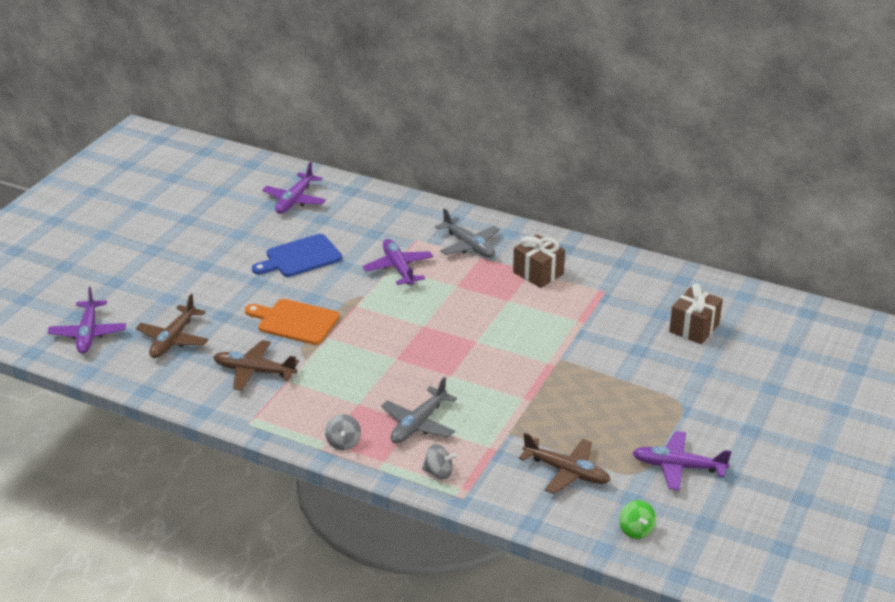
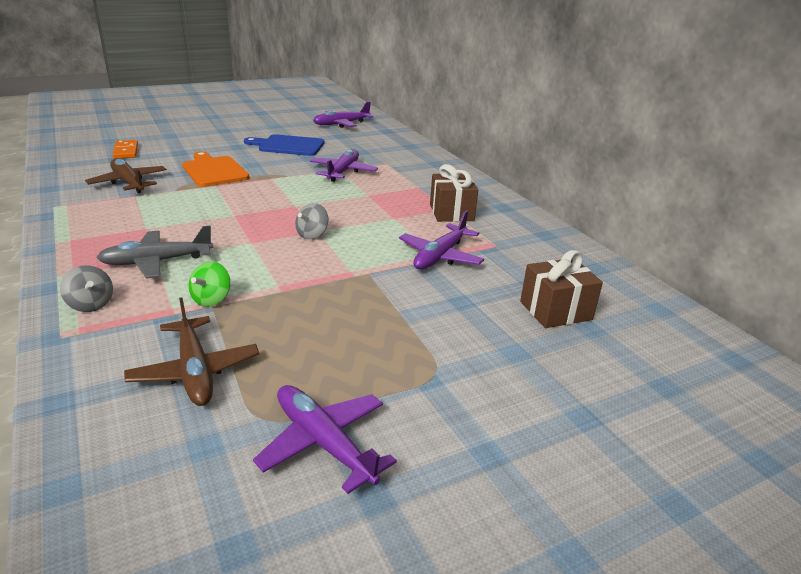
camera: 35 degrees right, 5 degrees down
purple plane [47,287,126,354] -> purple plane moved to [399,210,484,270]
brown plane [136,294,208,358] -> orange domino [113,140,138,159]
grey spinning top [325,414,361,450] -> grey spinning top moved to [295,203,328,239]
grey plane [435,208,500,258] -> none
green spinning top [619,500,656,539] -> green spinning top moved to [189,261,230,307]

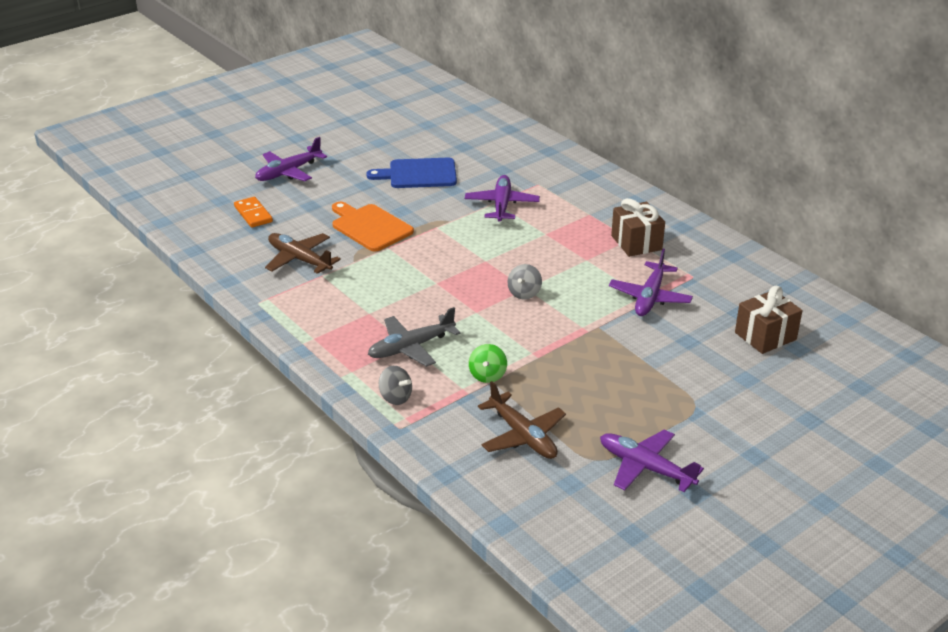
camera: 10 degrees left, 5 degrees up
purple plane [313,102,373,128] -> purple plane moved to [255,137,327,181]

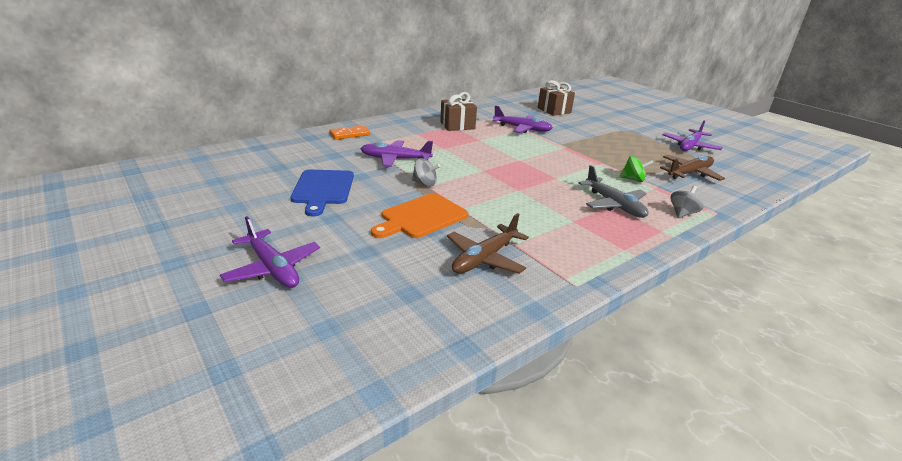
camera: 90 degrees left, 5 degrees down
orange domino [234,197,273,228] -> orange domino moved to [330,126,370,140]
grey spinning top [507,264,542,300] -> grey spinning top moved to [412,158,440,187]

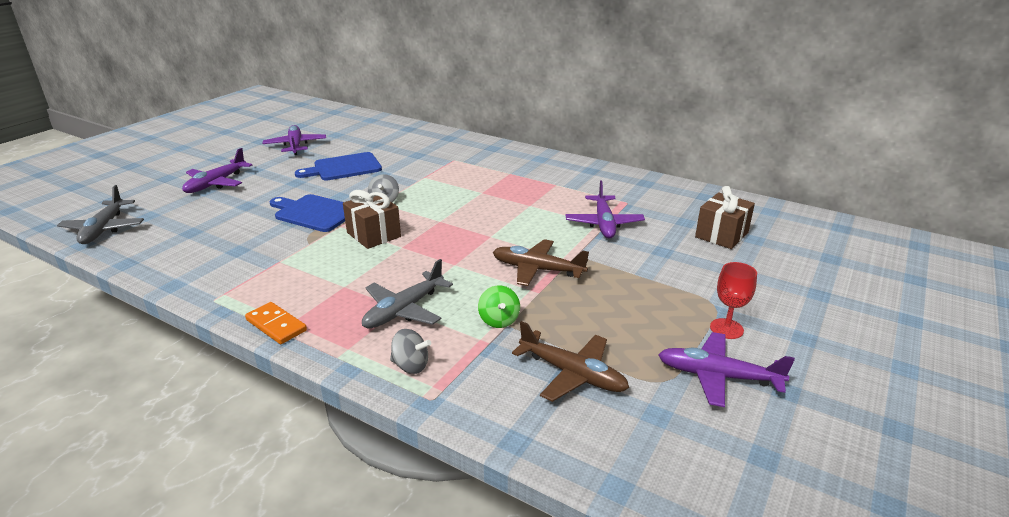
camera: 70 degrees right, 0 degrees up
orange domino [330,126,370,140] -> orange domino moved to [245,302,307,344]
purple plane [361,140,433,167] -> purple plane moved to [263,125,326,155]
orange cutting board [371,193,468,238] -> blue cutting board [270,194,345,232]
brown gift [440,92,477,131] -> brown gift moved to [343,190,401,249]
brown plane [447,213,529,274] -> brown plane moved to [493,239,589,286]
none -> grey plane [57,185,144,244]
none -> red goblet [710,262,757,339]

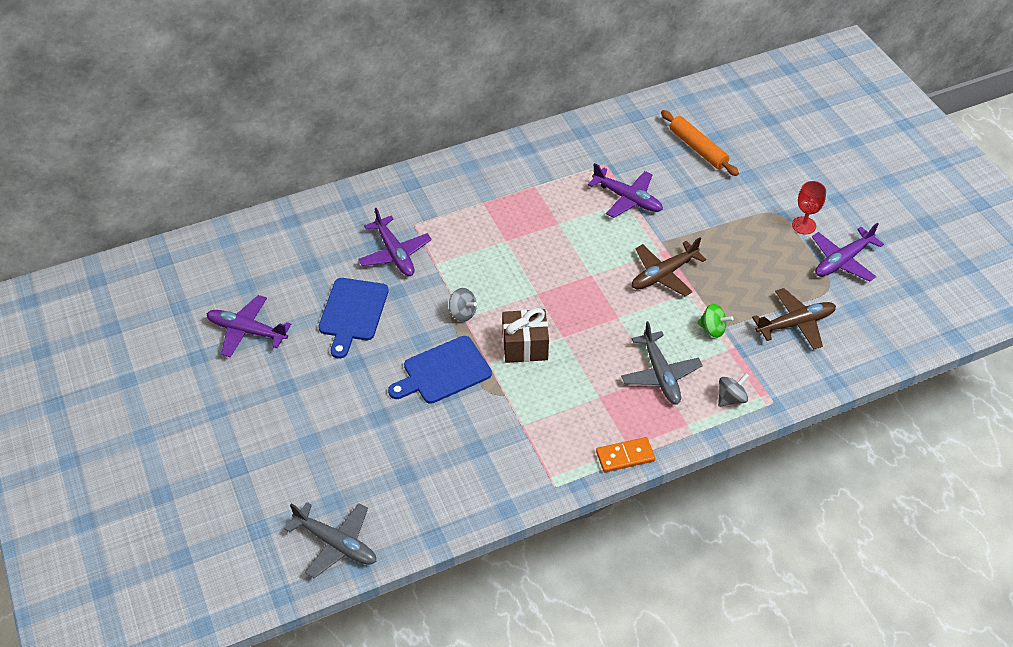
camera: 55 degrees left, 20 degrees up
purple plane [182,148,252,193] -> purple plane moved to [358,208,432,276]
brown gift [695,186,755,249] -> orange rolling pin [661,110,739,176]

